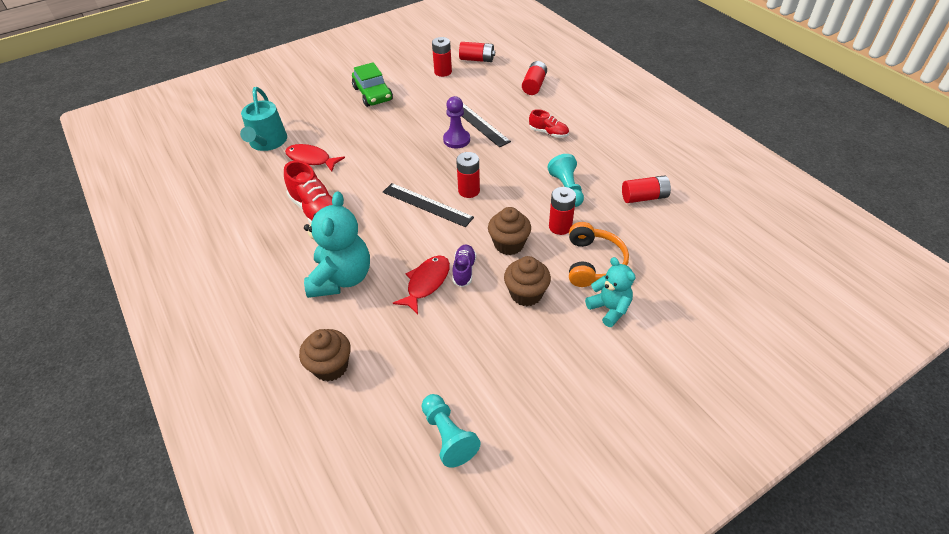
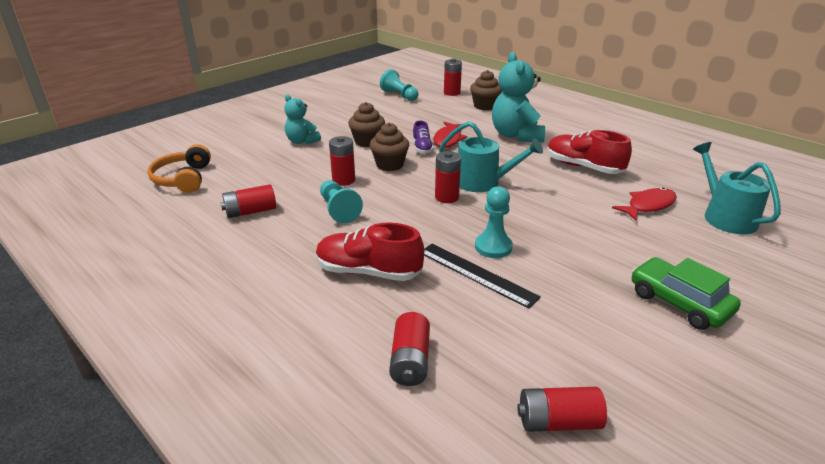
camera: 165 degrees right, 15 degrees down
red fish [285,144,345,172] -> red fish turned 45 degrees counterclockwise [612,188,677,221]
black ruler [383,183,474,227] -> turquoise watering can [439,121,543,192]
red battery [432,37,452,77] -> red battery moved to [444,59,462,96]
purple pawn [443,96,470,148] -> turquoise pawn [475,186,513,258]
red shoe [529,109,569,138] -> red shoe [316,222,424,281], size x1.76
orange headphones [569,222,629,287] -> orange headphones moved to [147,144,211,193]

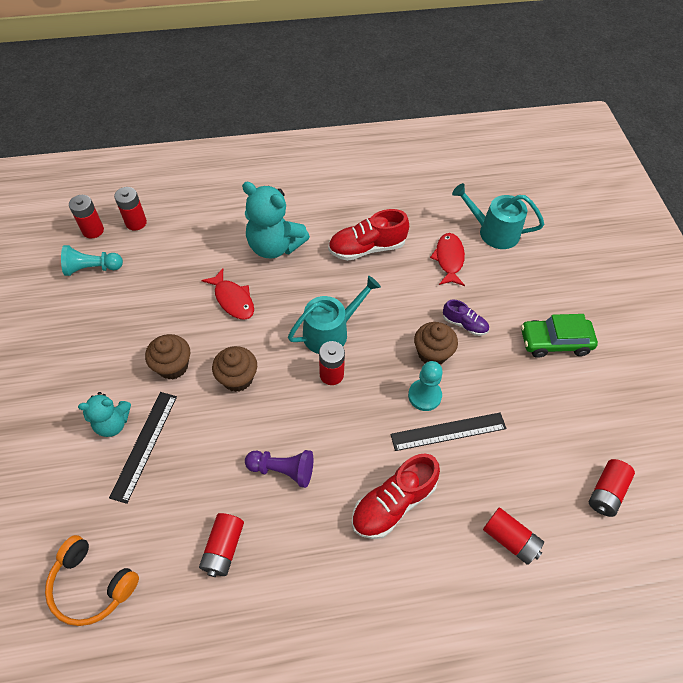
camera: 55 degrees left, 25 degrees up
turquoise pawn [320,180,363,223] -> purple pawn [245,450,313,488]
red battery [329,136,355,186] -> red battery moved to [69,195,104,238]
purple shoe [413,121,434,154] -> purple shoe moved to [443,299,489,336]
brown cupcake [470,70,502,110] -> brown cupcake moved to [414,322,458,364]
none -> black ruler [109,392,177,504]

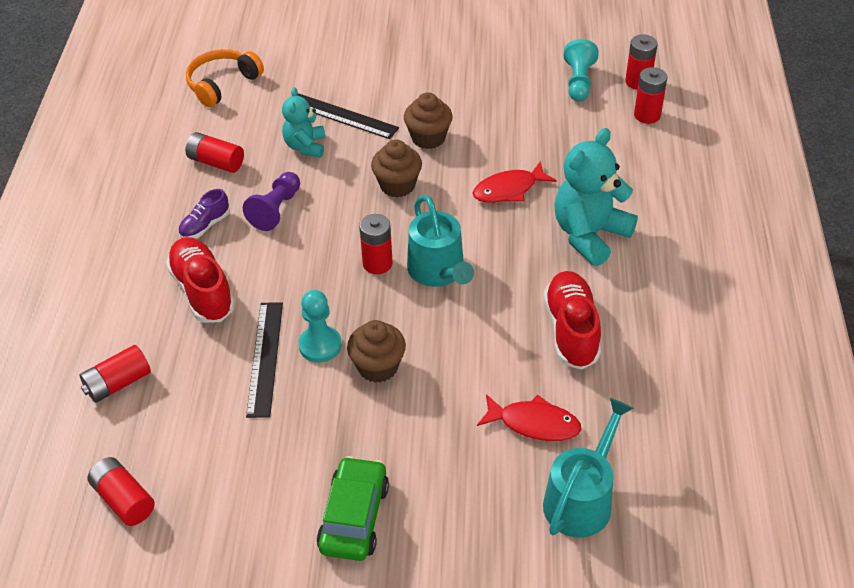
camera: 105 degrees right, 10 degrees down
turquoise teddy bear [78,392,131,437] -> turquoise teddy bear moved to [282,87,325,158]
purple shoe [443,299,489,336] -> purple shoe moved to [178,189,230,239]

